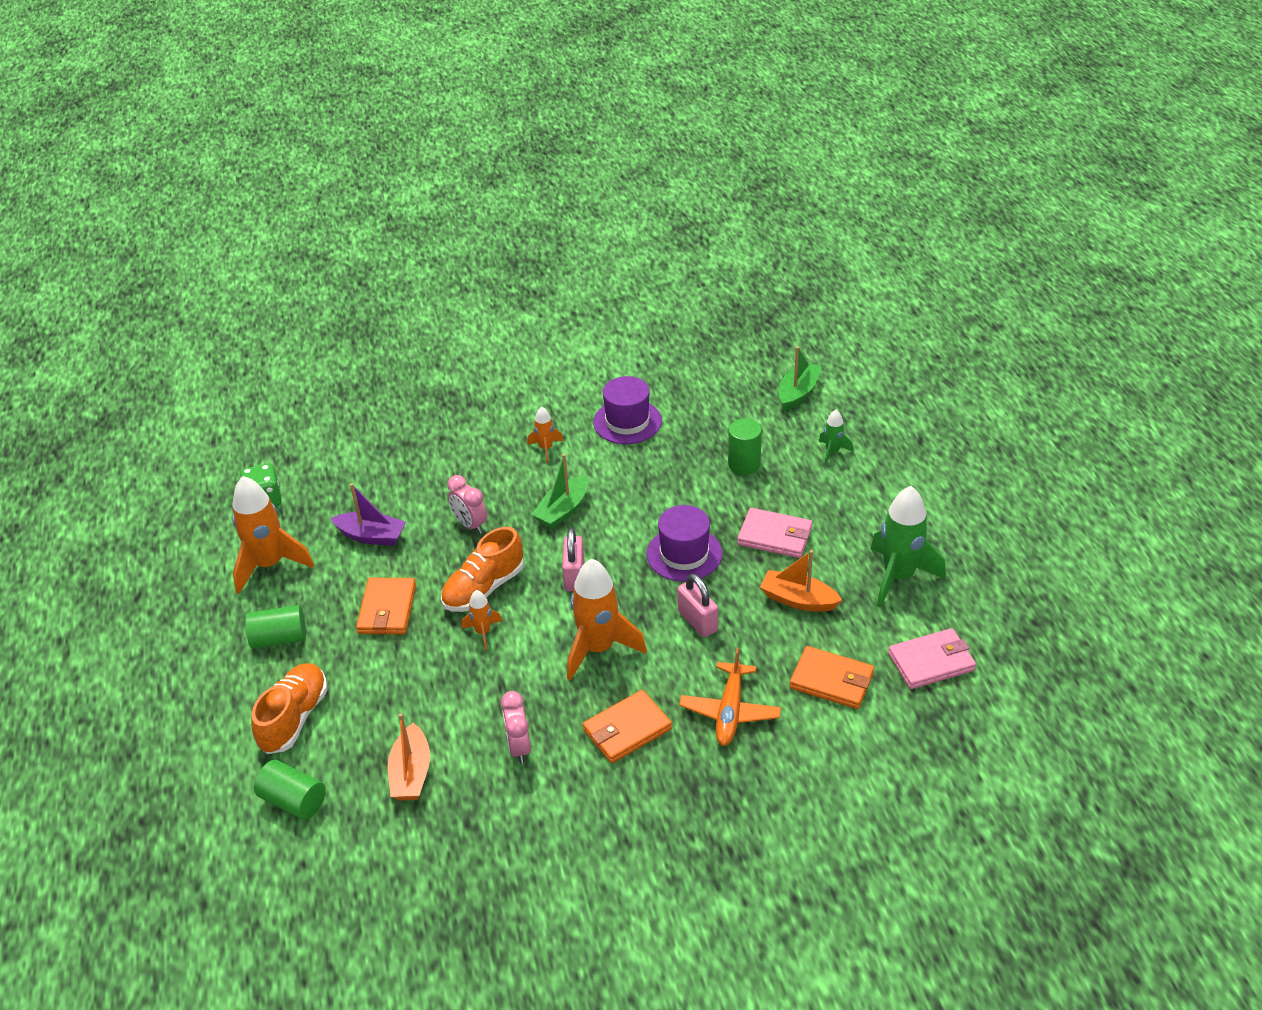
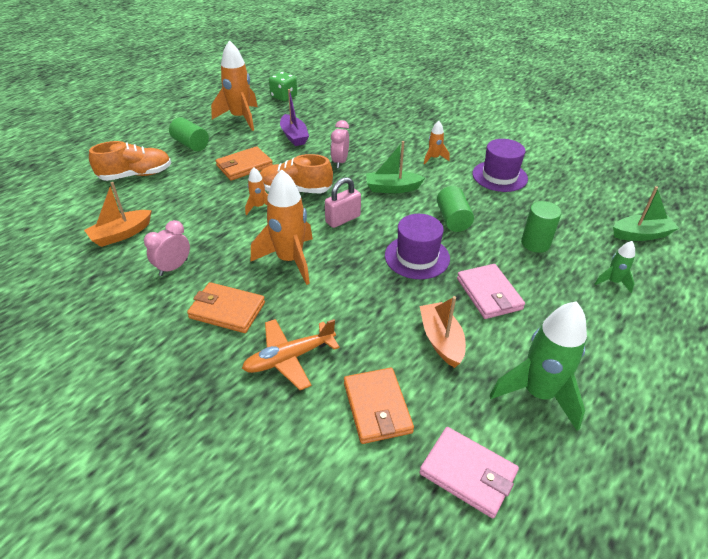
camera: 50 degrees right, 0 degrees up
green cylinder [254,760,326,820] -> green cylinder moved to [437,186,474,232]
pink padlock [677,573,718,637] -> none

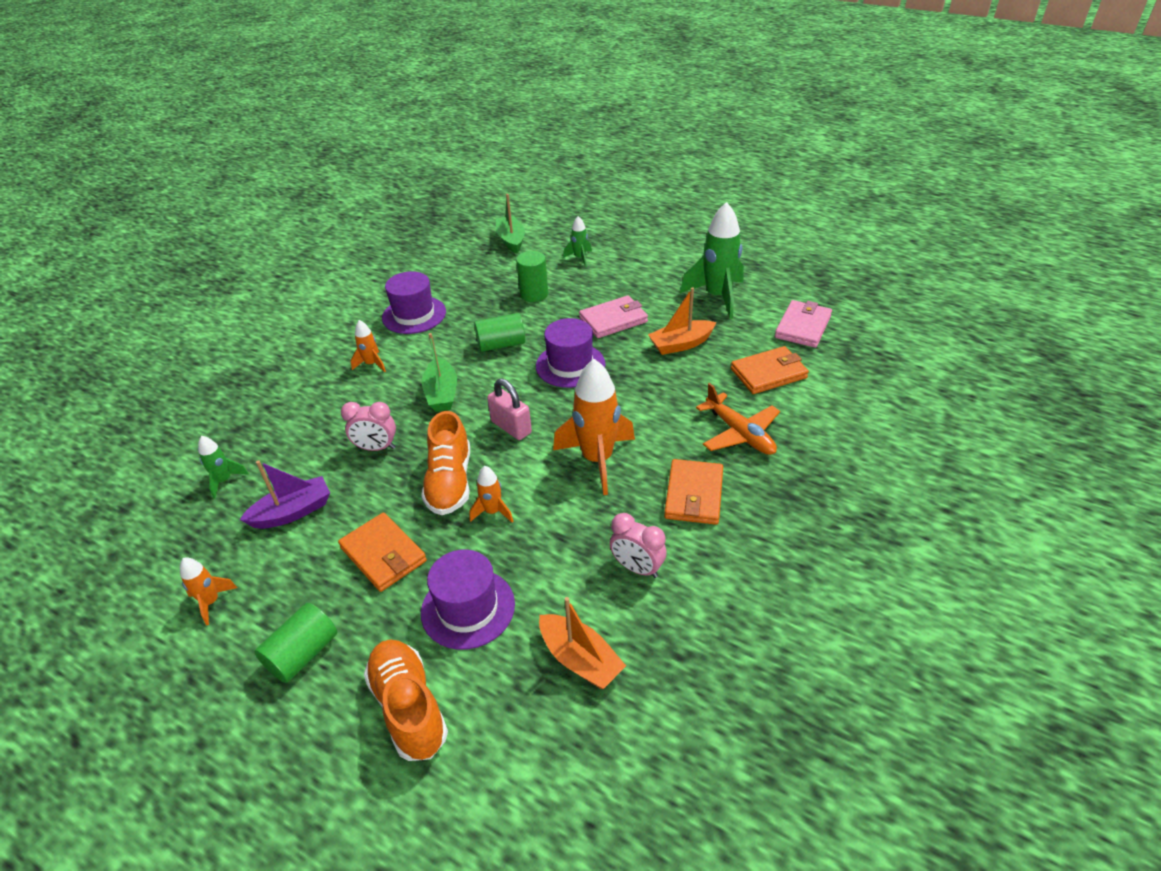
camera: 95 degrees left, 0 degrees up
orange rocket [211,40,258,131] -> orange rocket [180,558,237,625], size x0.49
green dice [269,72,297,101] -> none
none -> green rocket [198,436,249,499]
none -> purple hat [421,550,515,650]

